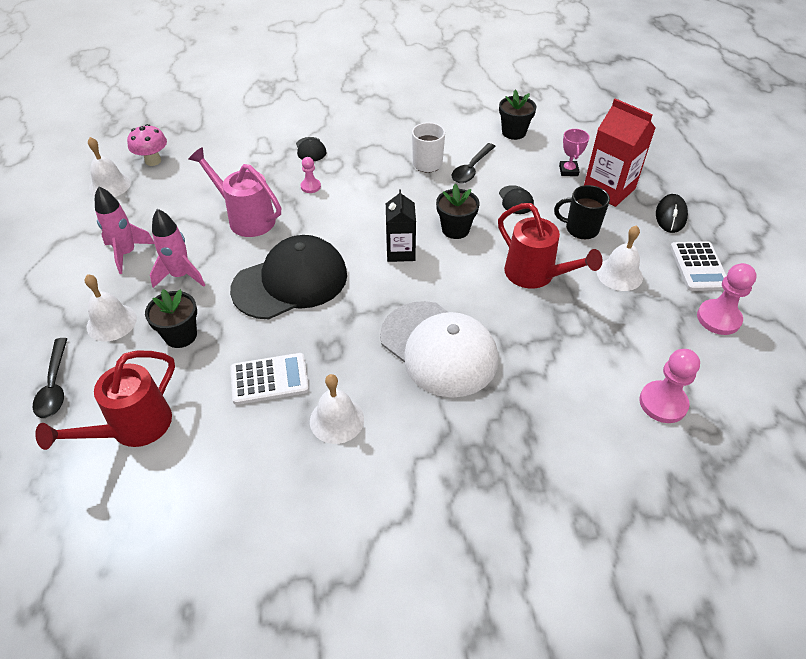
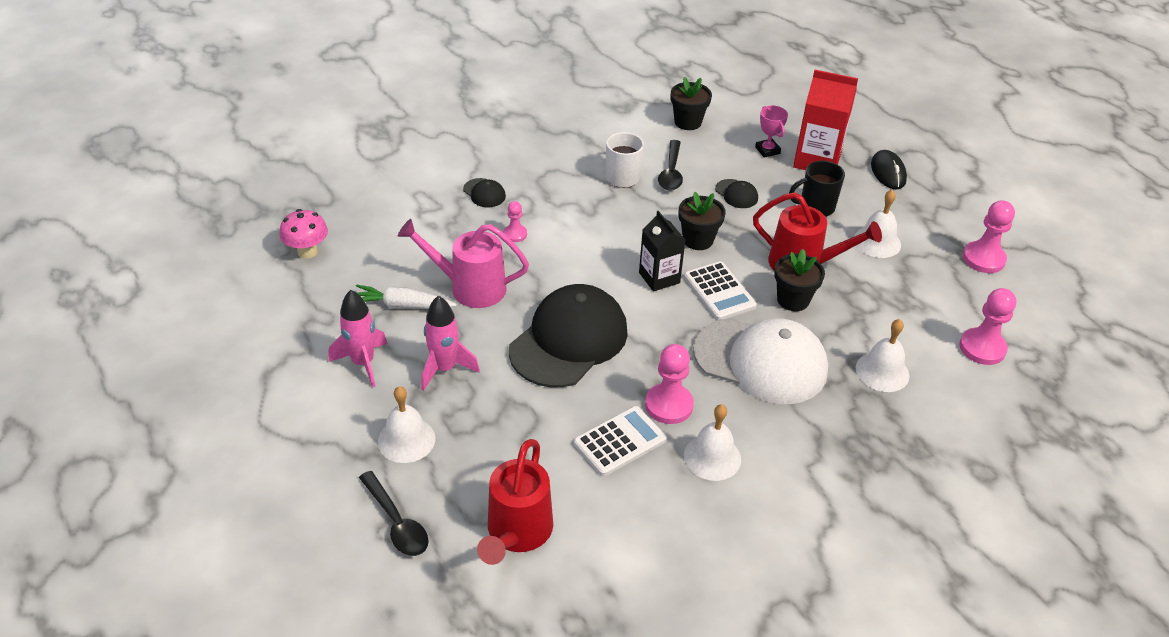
camera: 25 degrees left, 5 degrees down
white bell [88,137,131,197] -> white bell moved to [856,319,909,392]
black flower pot [145,289,197,348] -> black flower pot moved to [774,249,825,311]
white calculator [670,241,727,291] -> white calculator moved to [684,261,757,320]
none -> white carrot [356,284,457,309]
none -> pink pawn [645,344,694,424]

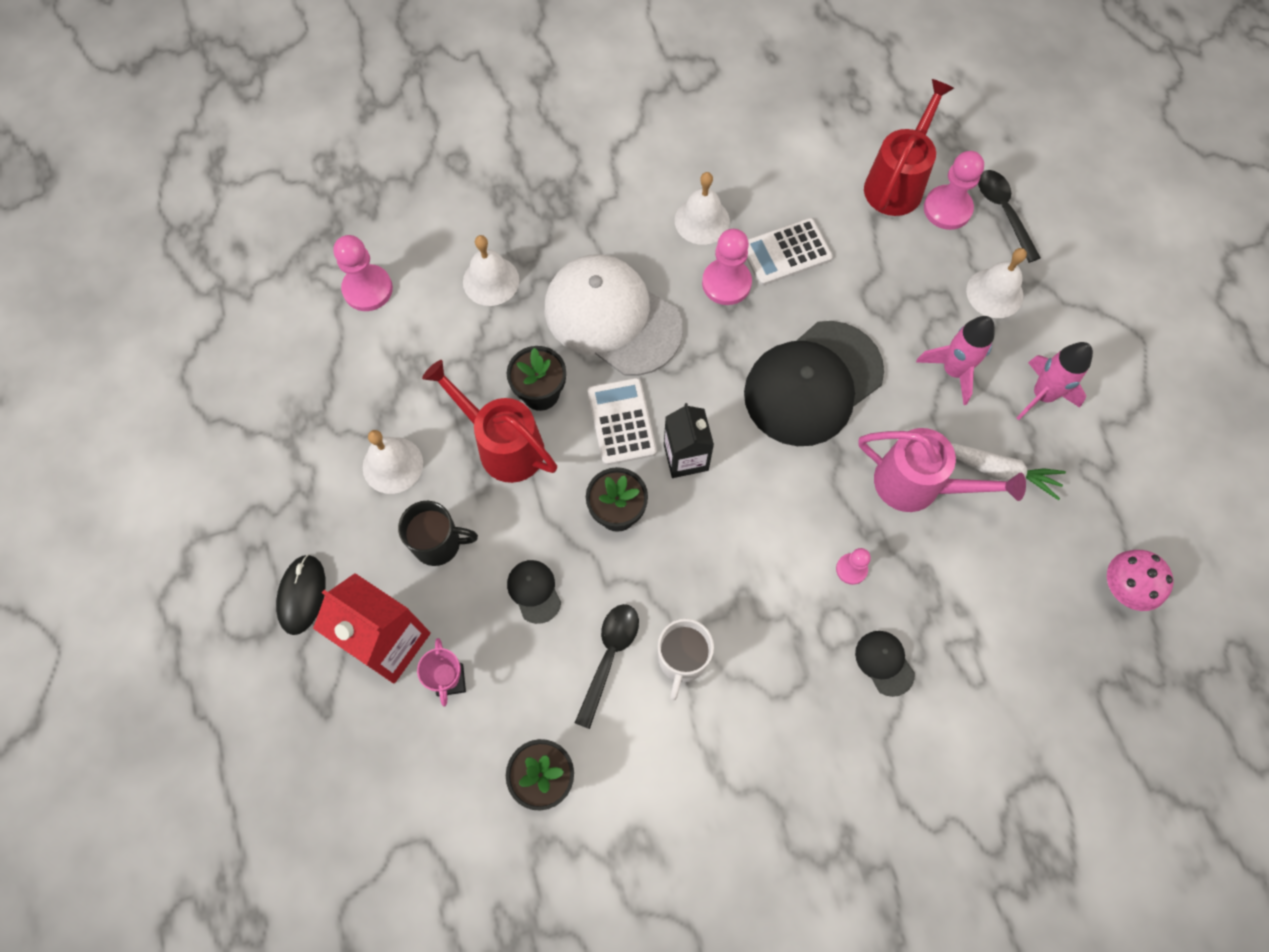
camera: 165 degrees left, 25 degrees up
pink pawn [963,200,1015,273] -> pink pawn moved to [924,151,984,230]

